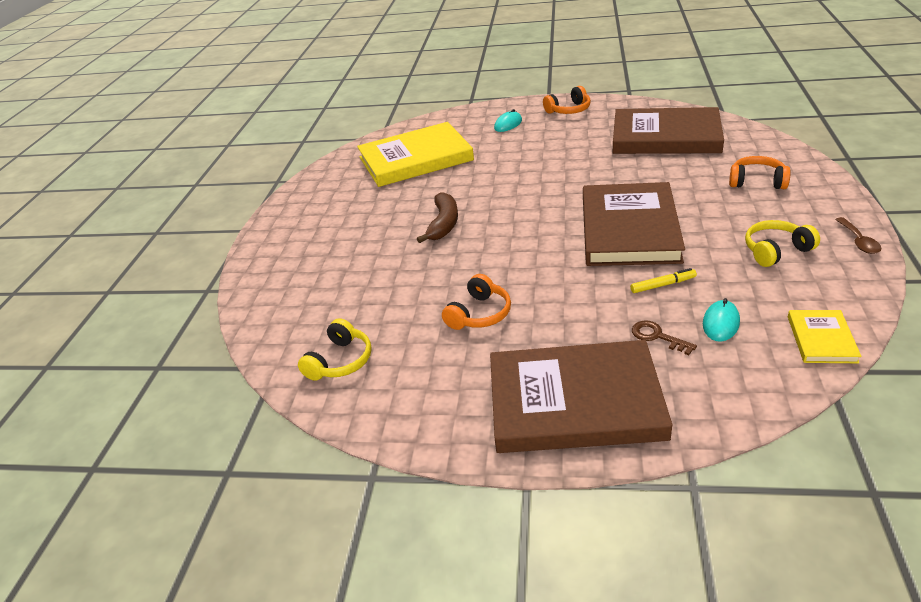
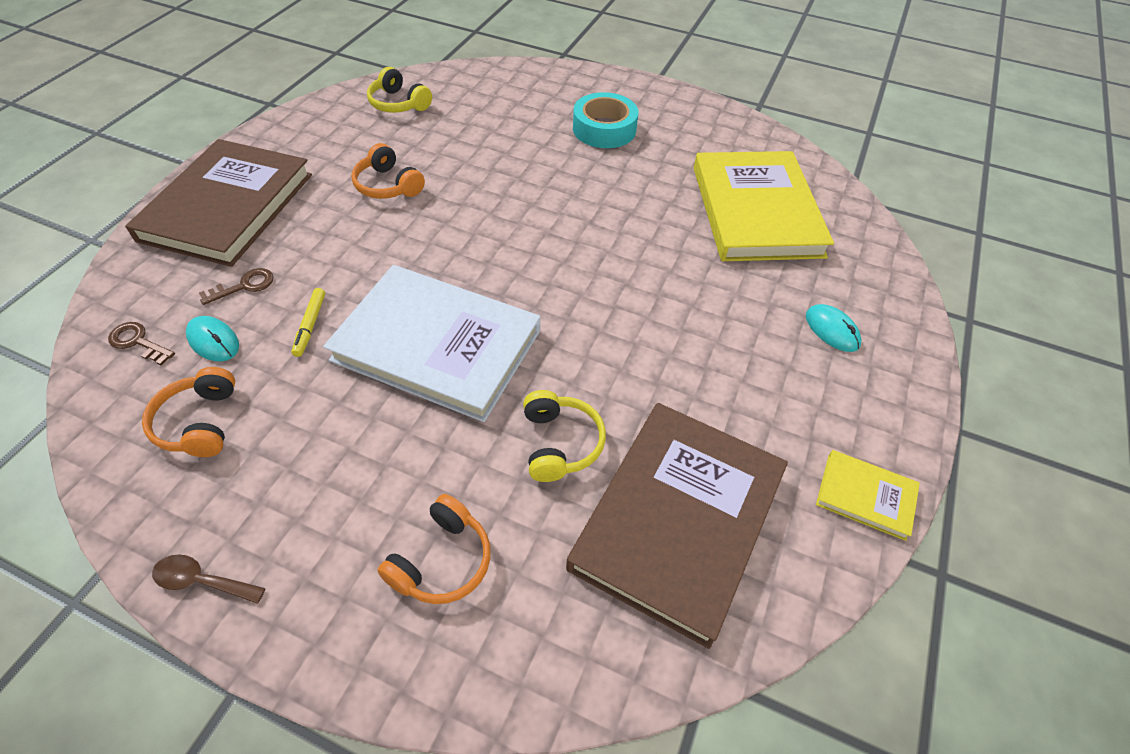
camera: 100 degrees right, 15 degrees up
brown banana [417,192,458,243] -> none
orange headphones [543,86,591,114] -> orange headphones moved to [142,367,235,457]
brown book [583,182,685,266] -> white book [323,265,540,422]
yellow headphones [745,220,820,267] -> yellow headphones moved to [523,390,606,482]
yellow book [788,310,862,363] -> yellow book moved to [816,450,920,541]
none -> brown key [108,322,175,365]
none -> turquoise tape [573,92,639,148]

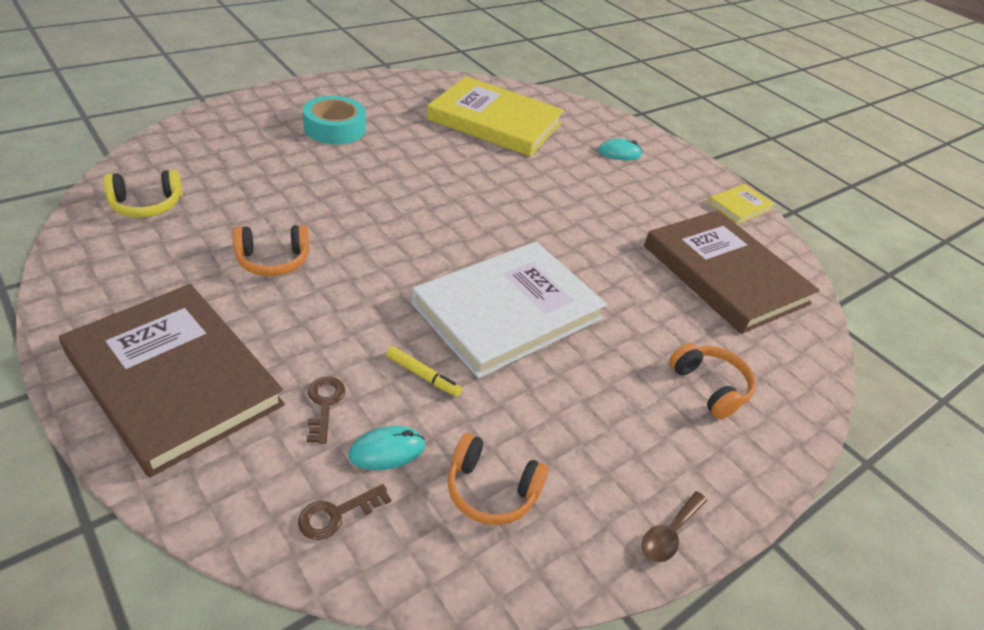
camera: 65 degrees left, 10 degrees down
yellow headphones [523,390,606,482] -> none

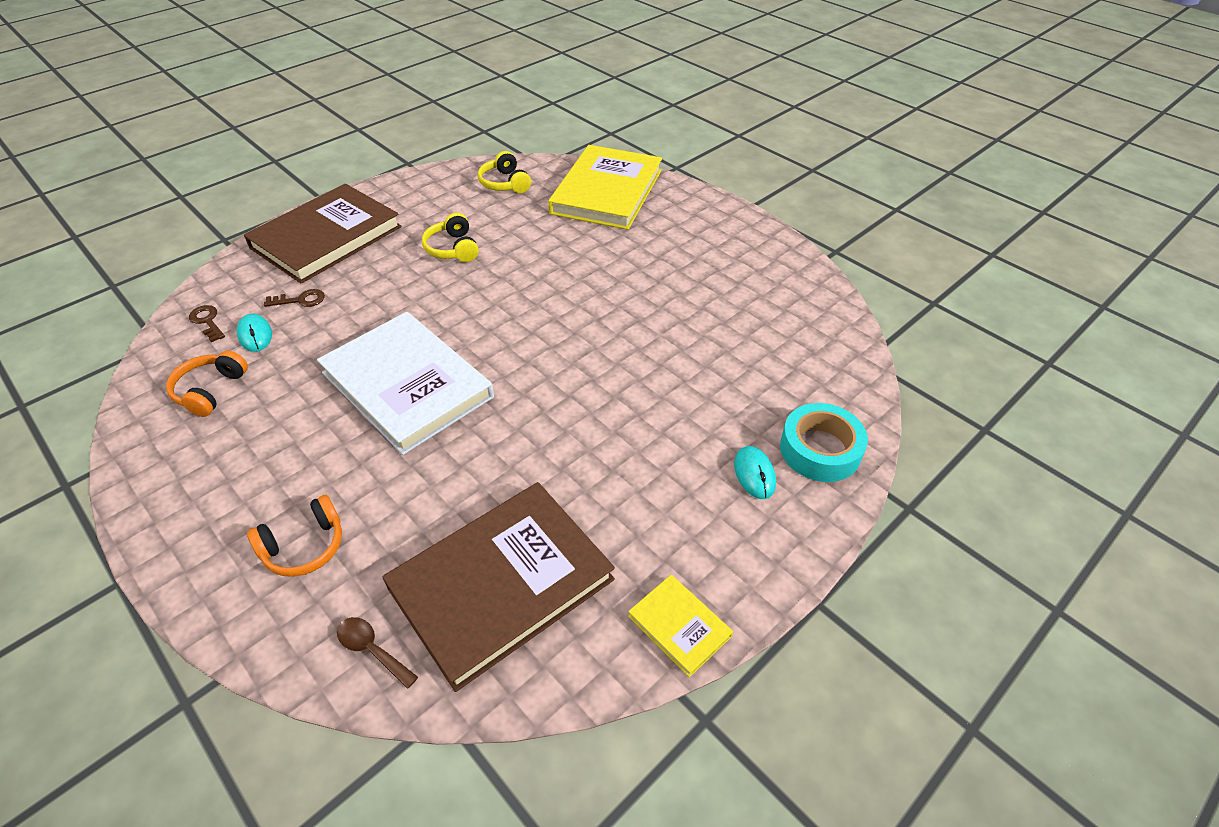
camera: 90 degrees right, 5 degrees up
orange headphones [233,225,309,276] -> yellow headphones [422,213,479,262]
turquoise tape [303,96,366,144] -> turquoise tape moved to [780,403,868,482]
yellow marker [386,346,462,397] -> none
yellow book [427,76,564,156] -> yellow book moved to [548,145,662,230]
brown spoon [642,491,707,562] -> brown spoon moved to [337,617,418,689]

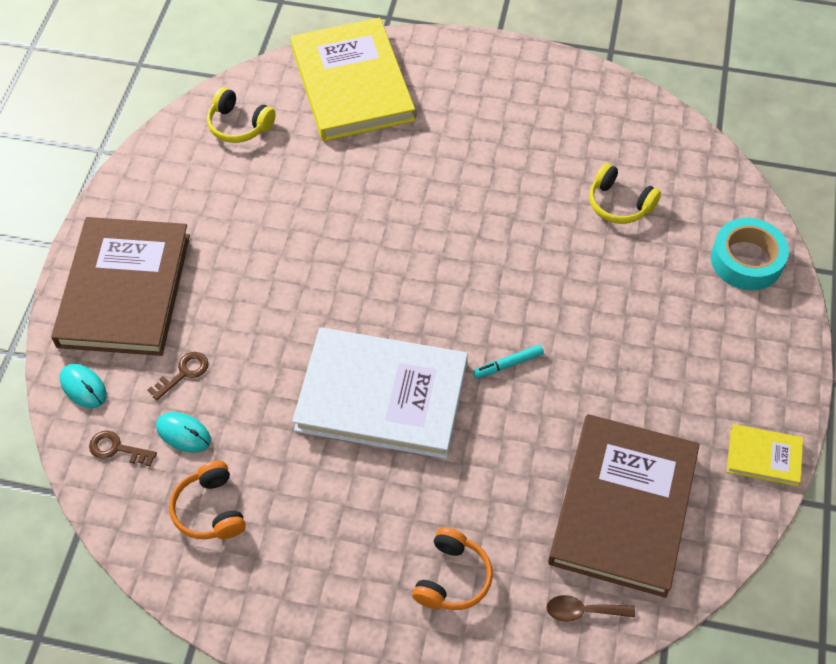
camera: 35 degrees left, 10 degrees up
yellow headphones [422,213,479,262] -> yellow headphones moved to [589,163,661,224]
turquoise mouse [734,446,776,499] -> turquoise mouse moved to [60,364,107,408]
none -> turquoise marker [473,345,544,379]

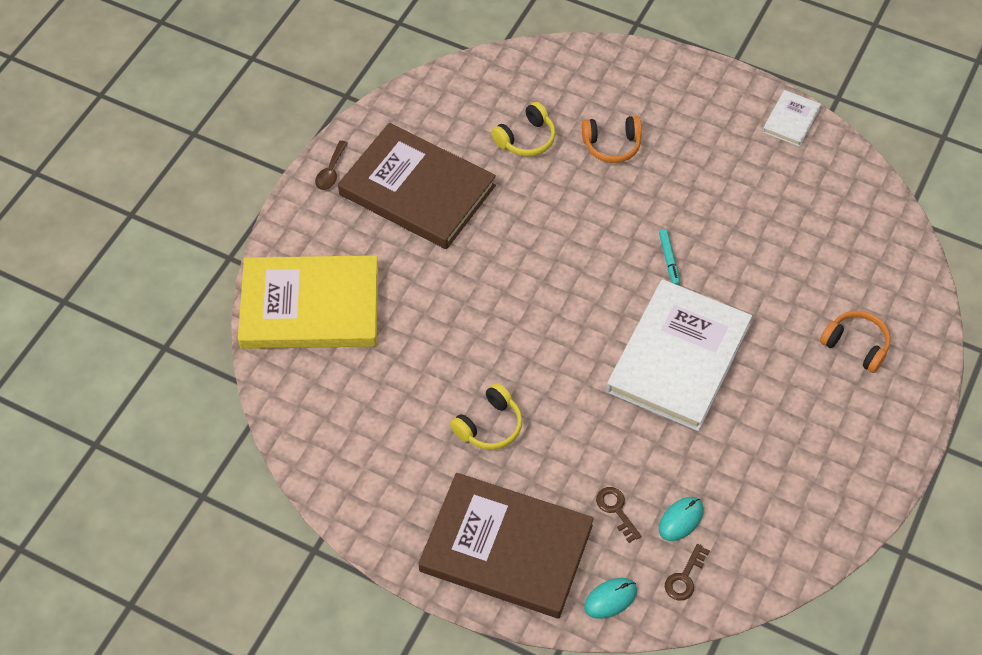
camera: 75 degrees left, 0 degrees up
orange headphones [169,461,246,539] -> orange headphones moved to [582,116,642,163]
yellow headphones [207,87,276,143] -> yellow headphones moved to [450,383,523,450]
brown spoon [547,595,635,622] -> brown spoon moved to [315,140,347,190]
brown book [548,414,700,598] -> brown book moved to [338,123,496,249]
turquoise tape [711,218,789,290] -> none
yellow book [727,424,803,486] -> white book [762,90,821,147]

